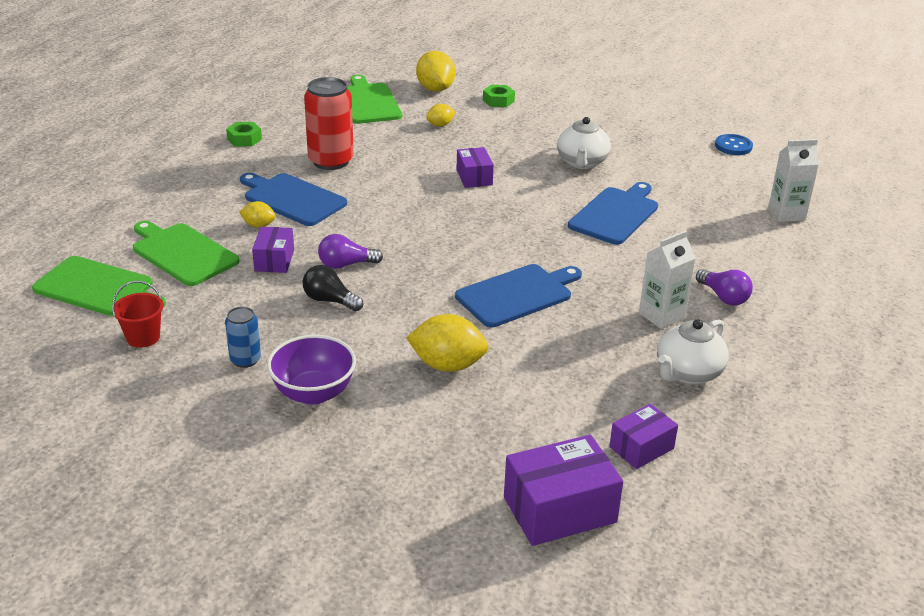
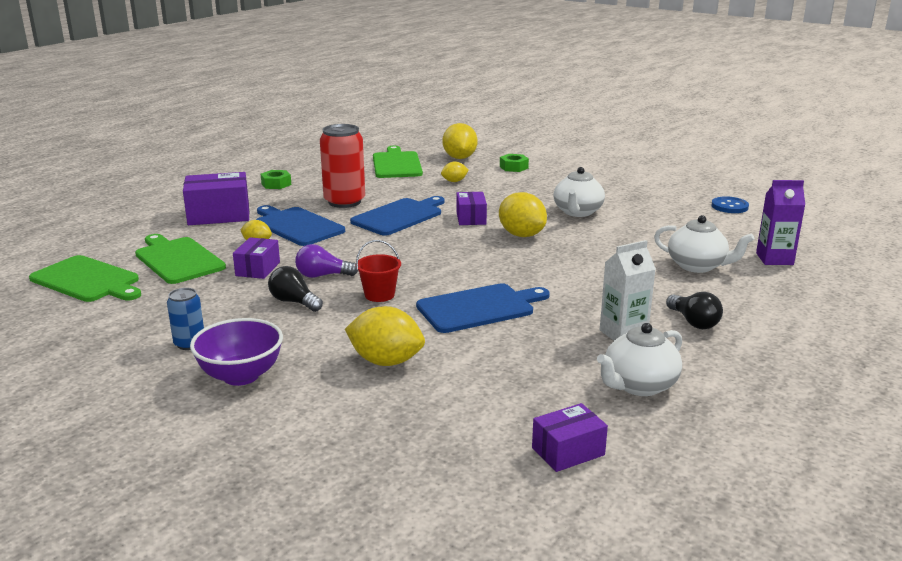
camera: 10 degrees right, 10 degrees down
red bucket [112,281,164,348] -> red bucket moved to [356,240,401,302]
purple box [504,435,623,546] -> purple box moved to [183,172,249,225]
blue cutting board [568,182,658,245] -> blue cutting board moved to [350,196,445,236]
purple light bulb [696,269,753,305] -> black light bulb [666,292,723,329]
white carton [768,139,819,222] -> purple carton [756,180,805,265]
none -> yellow lemon [499,192,547,237]
none -> white teapot [654,215,754,273]

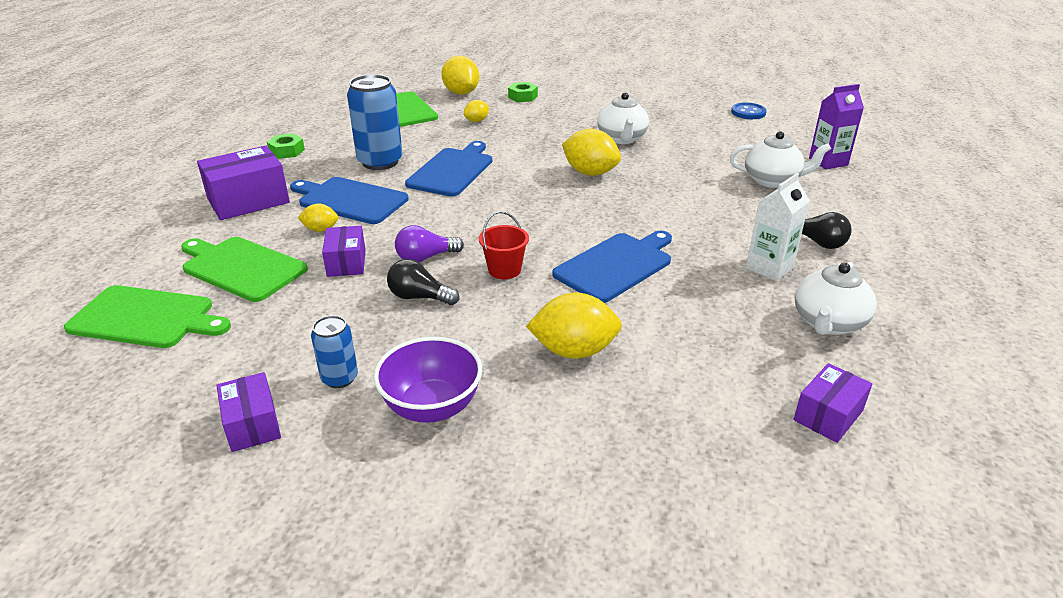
camera: 20 degrees left, 10 degrees up
red can [320,124,365,208] -> blue can [347,74,403,170]
purple box [457,192,487,225] -> purple box moved to [216,372,281,452]

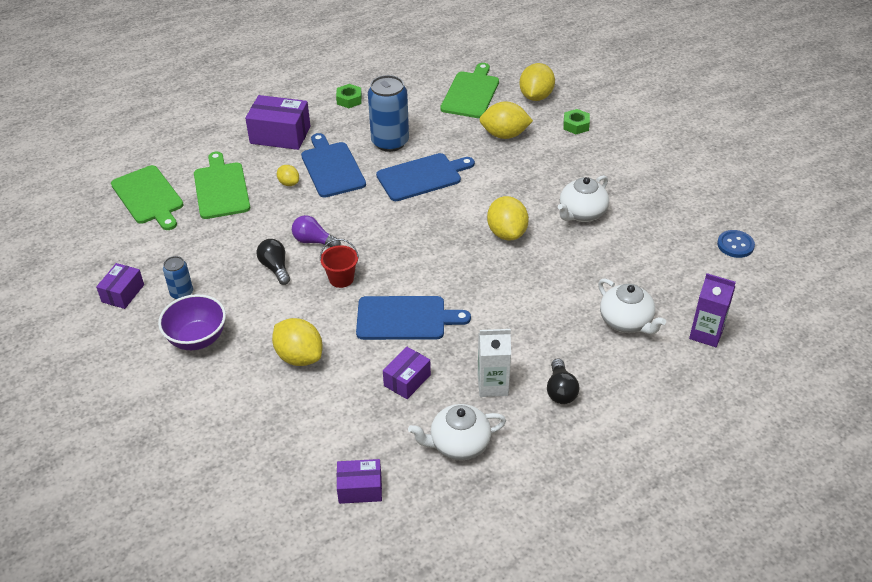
camera: 45 degrees right, 10 degrees up
purple box [322,226,365,277] -> purple box moved to [383,347,431,399]
yellow lemon [464,100,489,122] -> yellow lemon [479,101,533,139], size x1.84

